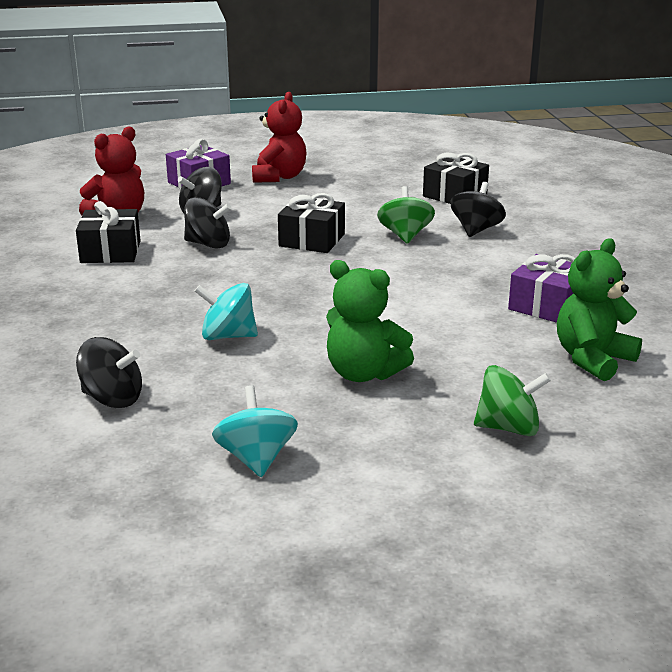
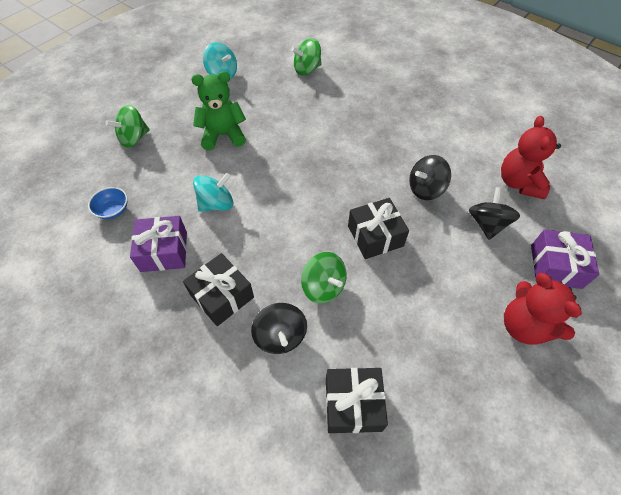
camera: 140 degrees right, 30 degrees up
black gift [76,201,141,263] -> black gift moved to [183,253,254,326]
black spinning top [76,337,142,408] -> green spinning top [291,38,322,75]
turquoise spinning top [195,283,258,340] -> turquoise spinning top moved to [193,173,233,212]
green teddy bear [557,238,642,381] -> blue bowl [88,187,128,219]

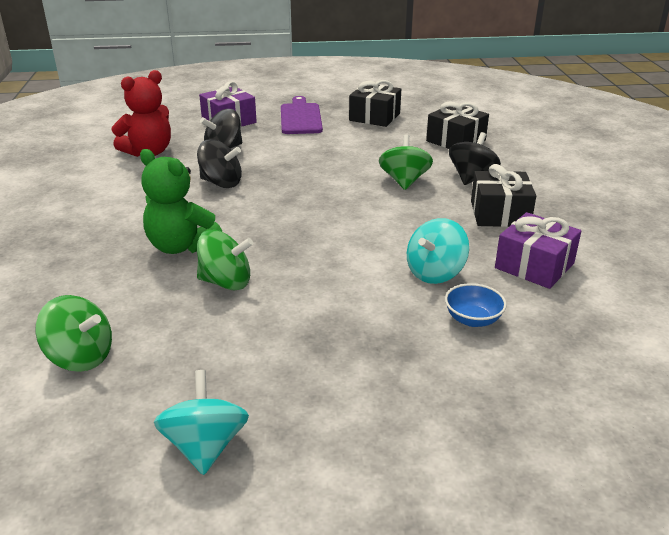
camera: 135 degrees left, 25 degrees down
blue bowl [88,187,128,219] -> blue bowl moved to [445,283,507,327]
green spinning top [105,105,149,148] -> green spinning top moved to [197,230,253,290]
green teddy bear [191,71,246,150] -> green teddy bear moved to [140,149,222,254]
turquoise spinning top [193,173,233,212] -> turquoise spinning top turned 60 degrees counterclockwise [407,218,469,284]
black gift [348,198,409,259] -> black gift moved to [349,80,401,127]
red teddy bear [504,273,582,345] -> purple cutting board [281,96,323,134]

